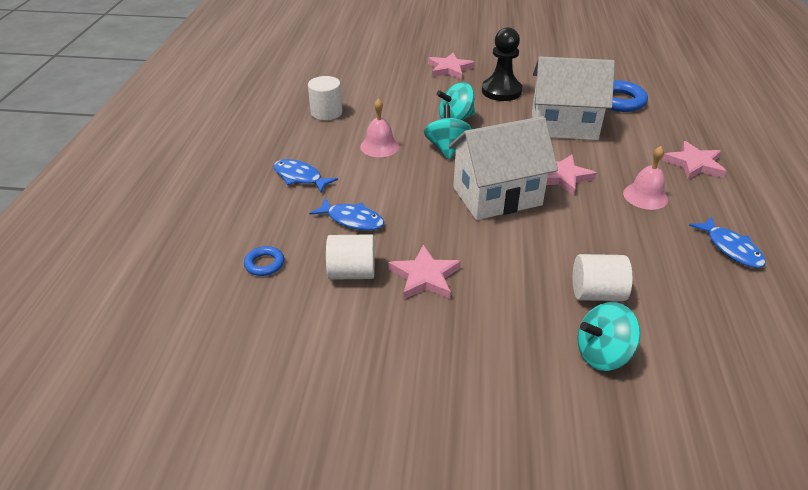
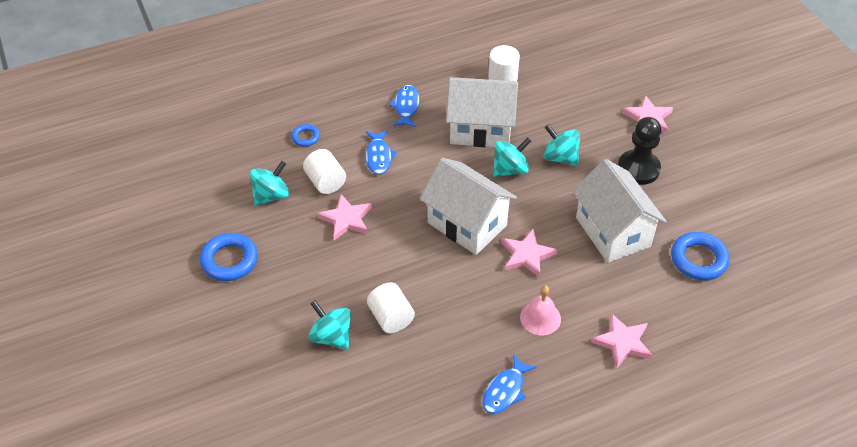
camera: 60 degrees right, 10 degrees up
pink bell [360,98,399,157] -> white house [446,77,518,147]
none -> blue ring [200,233,258,281]
none -> turquoise spinning top [250,161,289,206]

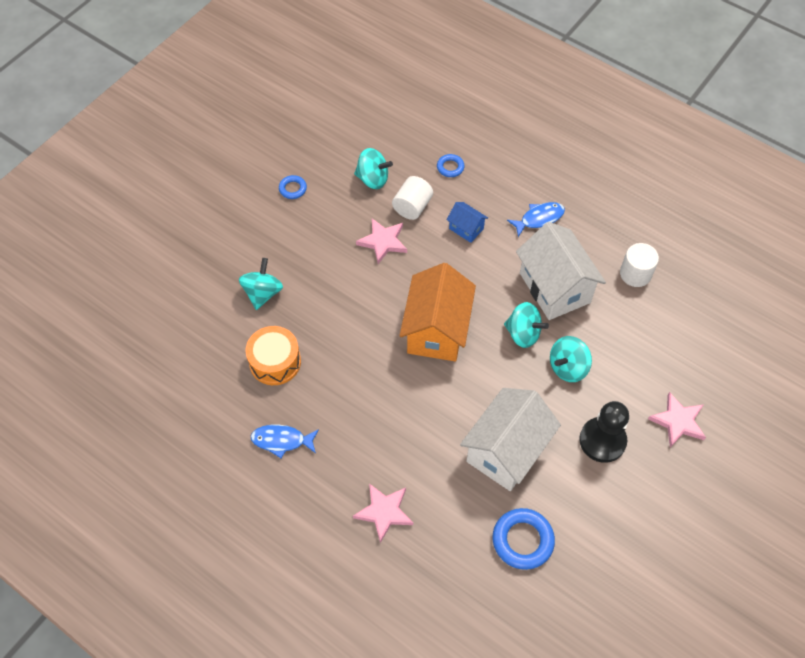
camera: 60 degrees right, 10 degrees up
blue ring [200,233,258,281] -> blue ring [279,175,307,199], size x0.55
blue fish [365,130,397,175] -> blue house [447,202,488,243]
white cylinder [367,282,415,333] -> none
white house [420,158,517,255] -> orange house [399,263,476,361]
pink star [501,229,557,278] -> none
pink bell [520,285,561,336] -> none
turquoise spinning top [544,124,580,166] -> turquoise spinning top turned 135 degrees counterclockwise [550,336,592,382]
none -> orange drum [245,326,301,385]

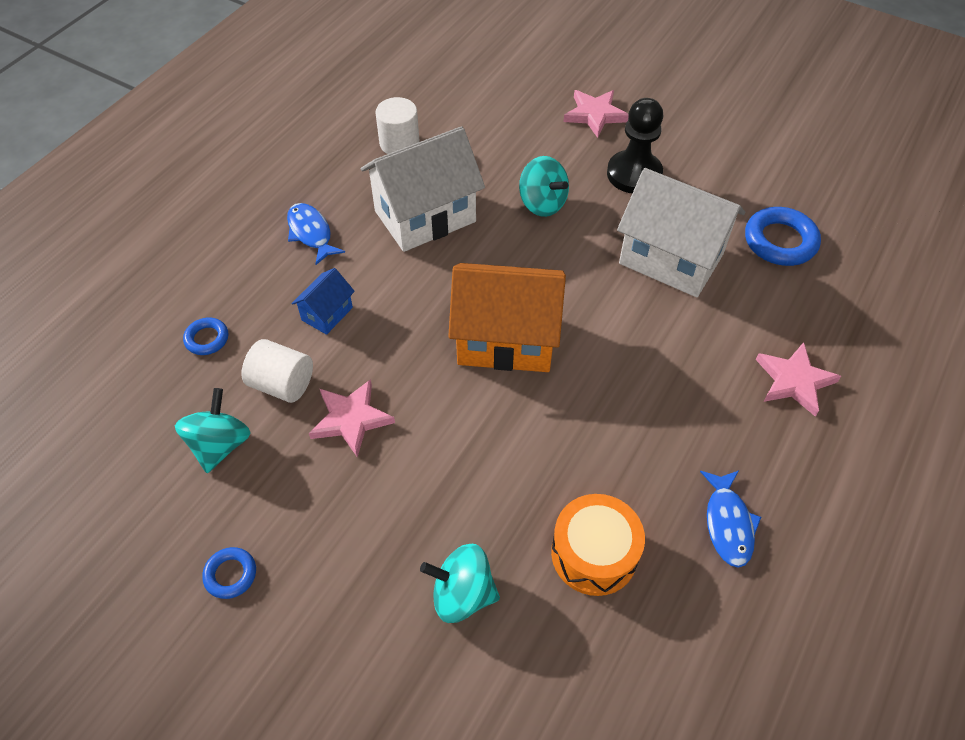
camera: 95 degrees left, 5 degrees down
turquoise spinning top [504,302,549,348] -> none

